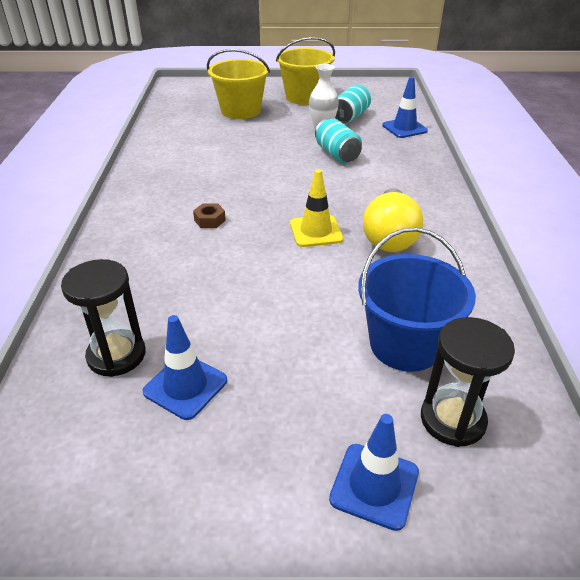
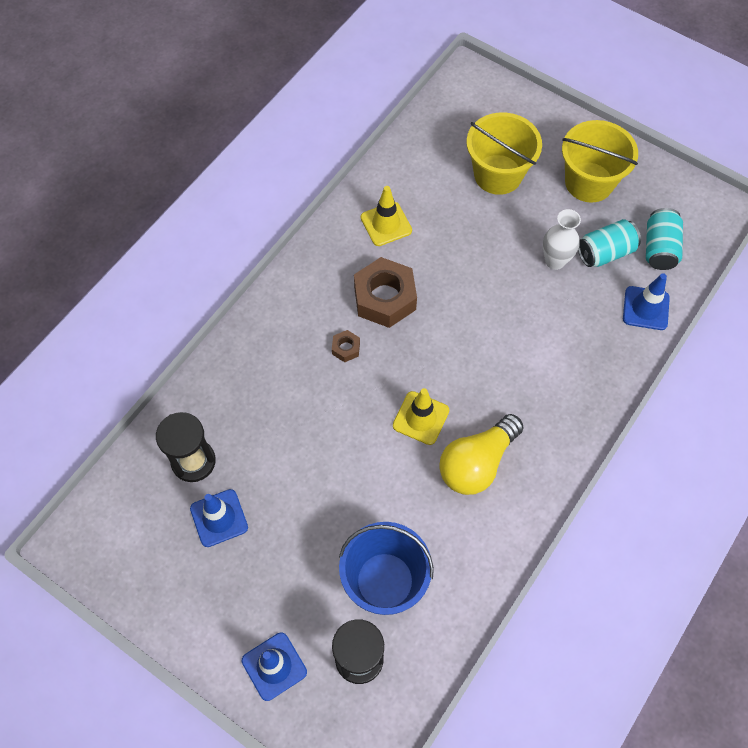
camera: 35 degrees right, 25 degrees up
turquoise can [315,118,362,163] -> turquoise can moved to [646,208,683,270]
none -> brown nut [354,257,417,328]
none -> yellow traffic cone [361,186,412,246]

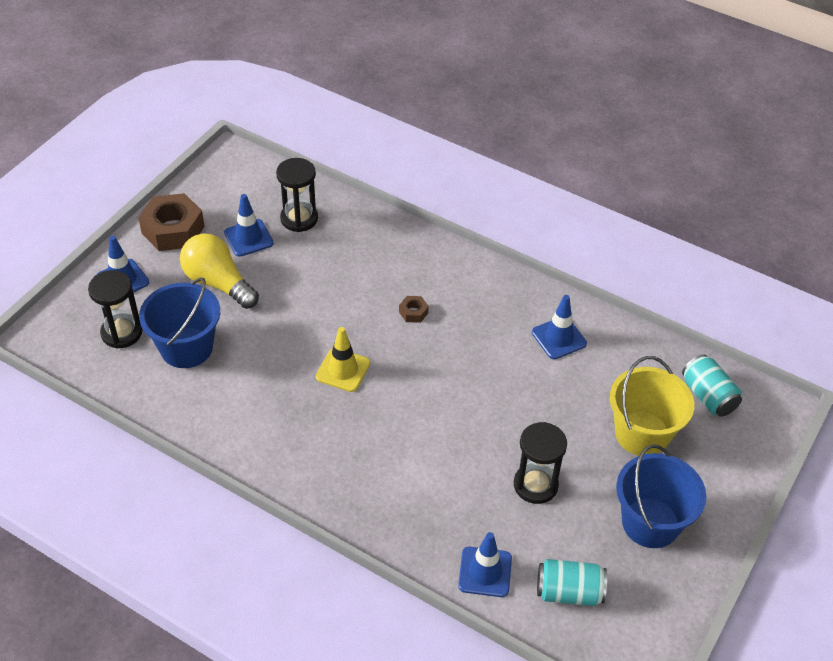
camera: 85 degrees right, 15 degrees down
brown nut [354,257,417,328] -> brown nut moved to [138,193,205,251]
yellow traffic cone [361,186,412,246] -> blue traffic cone [532,295,587,359]
yellow light bulb [439,414,524,495] -> yellow light bulb moved to [180,233,259,309]
white vase [543,209,581,270] -> black hourglass [514,422,567,504]
yellow bucket [562,120,638,203] -> blue bucket [616,445,706,548]
turquoise can [578,219,641,267] -> turquoise can moved to [682,354,742,417]

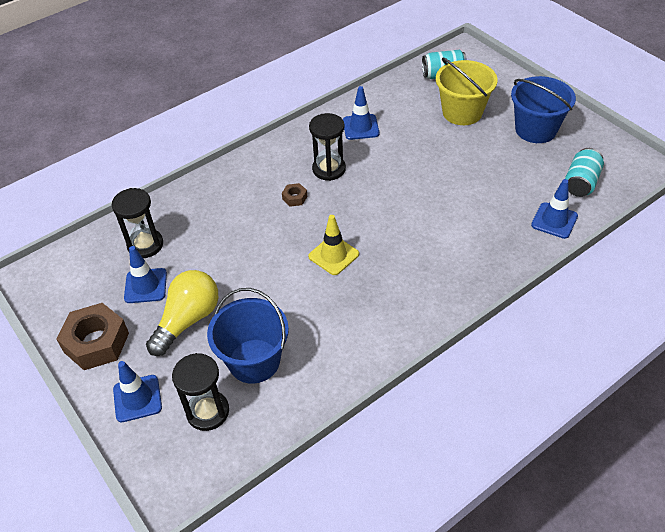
camera: 65 degrees left, 0 degrees up
yellow light bulb [180,233,259,309] -> yellow light bulb turned 150 degrees clockwise [146,270,218,356]
black hourglass [514,422,567,504] -> black hourglass moved to [309,113,346,181]

